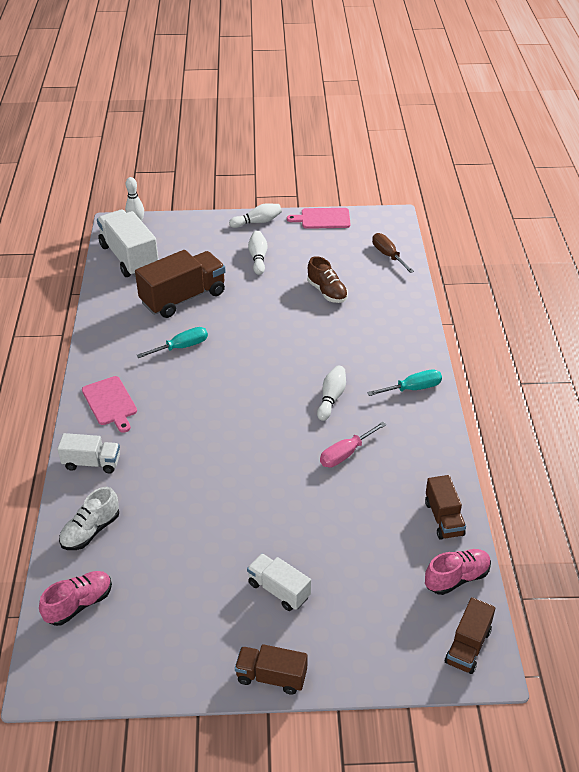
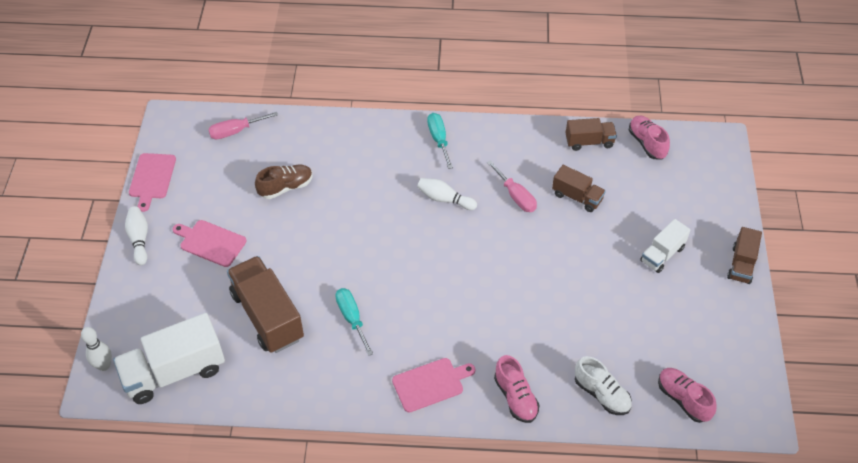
camera: 85 degrees left, 10 degrees up
white truck [57,433,120,473] -> pink shoe [494,355,540,423]
white bowling pin [248,231,267,275] -> pink cutting board [173,220,247,267]
brown screwdriver [372,233,414,273] -> pink screwdriver [208,112,278,139]
brown truck [445,597,495,674] -> brown truck moved to [552,165,606,212]

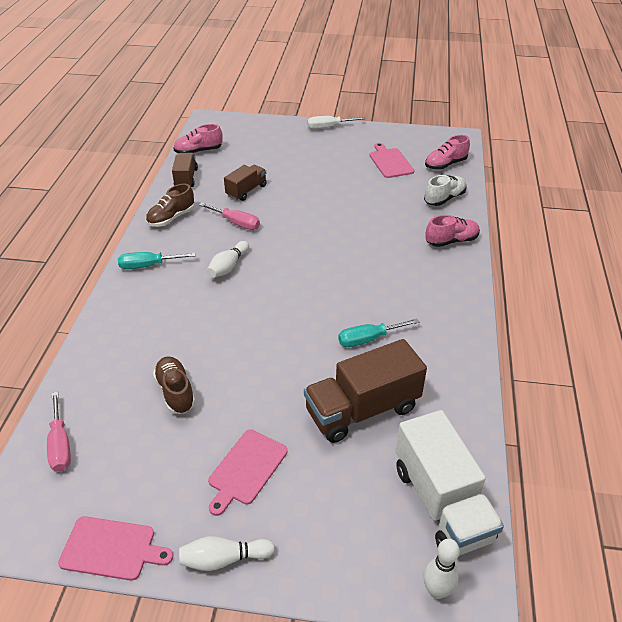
camera: 85 degrees left, 10 degrees down
pink cutting board [392,358,475,412] -> pink cutting board moved to [369,143,414,178]
pink screwdriver [487,160,537,212] -> pink screwdriver turned 60 degrees clockwise [199,203,260,230]
white truck [640,219,691,273] -> none
brown truck [727,227,762,284] -> white screwdriver [307,116,365,129]
none -> brown shoe [146,184,194,227]

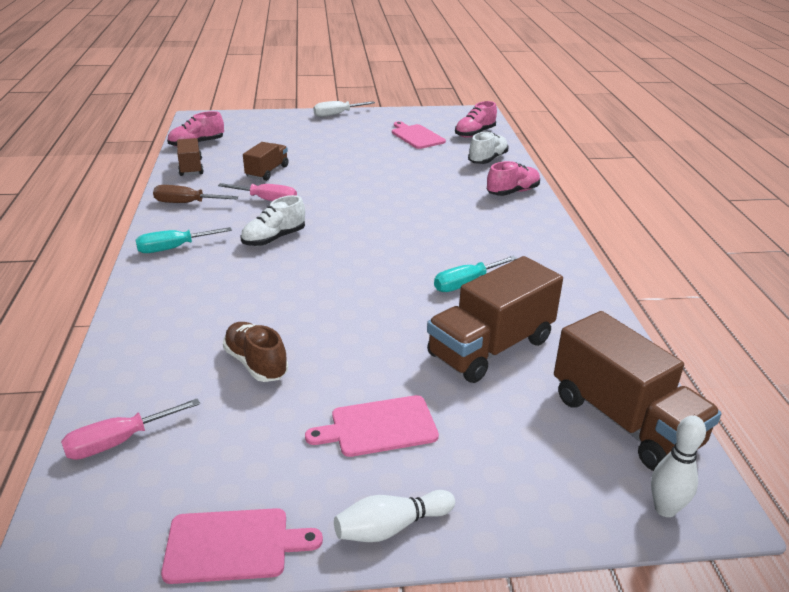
camera: 15 degrees left, 10 degrees down
pink screwdriver [47,392,71,472] -> pink screwdriver turned 90 degrees clockwise [61,398,200,460]
brown shoe [146,184,194,227] -> brown screwdriver [153,185,238,203]
white bowling pin [207,241,249,278] -> white shoe [240,195,305,246]
pink cutting board [208,429,288,516] -> pink cutting board turned 60 degrees clockwise [305,395,439,457]
white truck [396,410,504,556] -> brown truck [554,311,721,471]

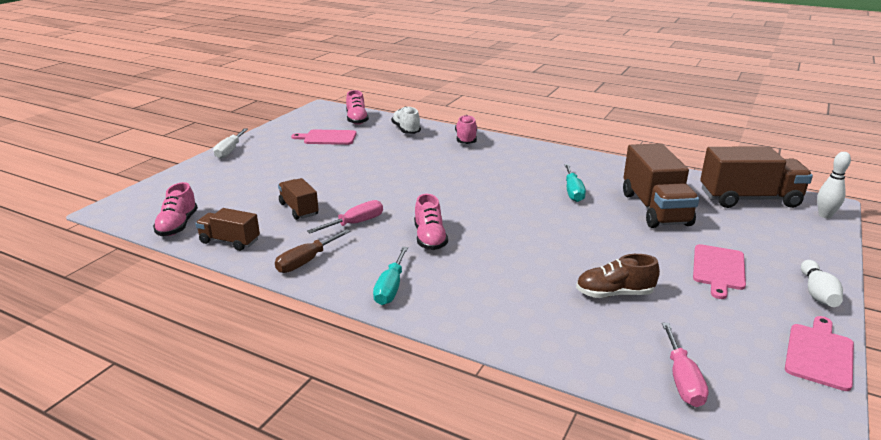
camera: 55 degrees left, 5 degrees down
white shoe [240,195,305,246] -> pink shoe [414,194,448,250]

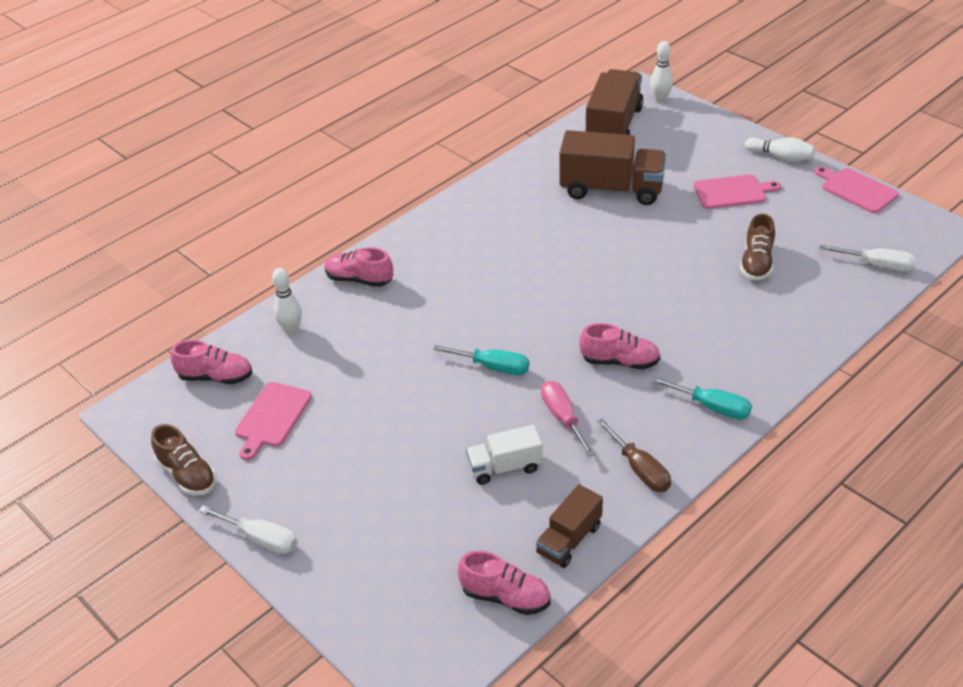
camera: 70 degrees left, 15 degrees up
brown truck [278,178,319,220] -> white truck [466,425,543,485]
white shoe [391,106,421,134] -> white bowling pin [272,268,302,335]
turquoise screwdriver [564,164,586,202] -> turquoise screwdriver moved to [433,345,529,375]
pink screwdriver [662,323,709,407] -> white screwdriver [819,245,916,272]
pink cutting board [693,244,746,299] -> pink cutting board turned 45 degrees counterclockwise [694,175,781,209]
none -> brown shoe [151,424,216,495]

